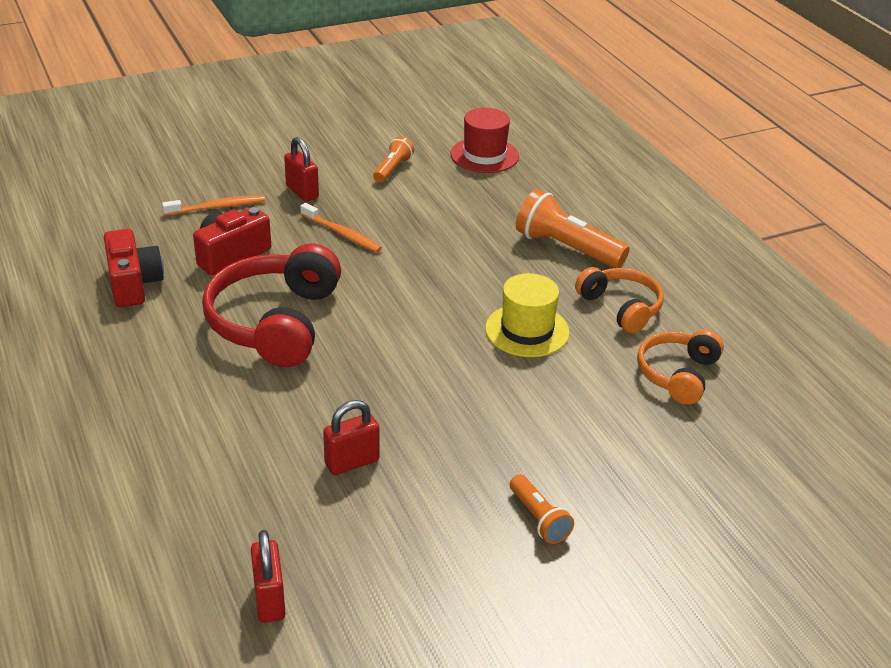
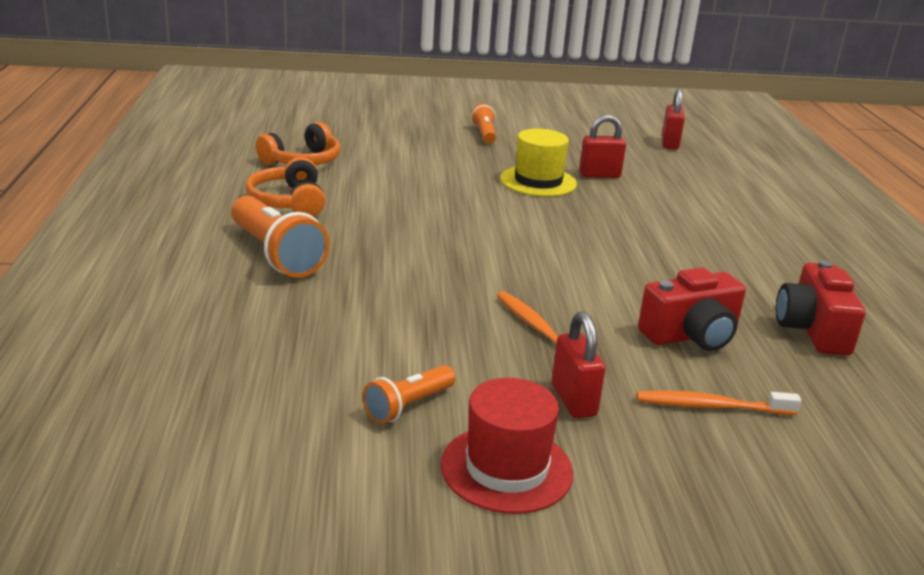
camera: 160 degrees left, 10 degrees down
red headphones [202,243,341,367] -> none
red hat [451,108,519,173] -> red hat moved to [441,378,573,514]
yellow hat [485,273,570,357] -> yellow hat moved to [500,129,577,197]

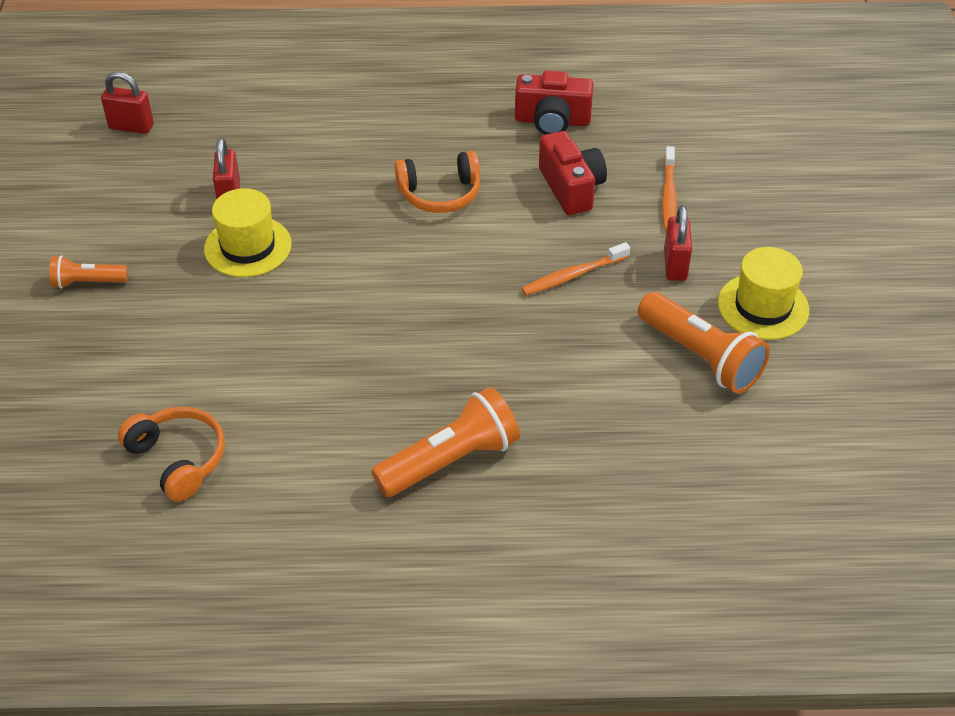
camera: 85 degrees left, 20 degrees up
orange headphones [246,157,325,216] -> orange headphones moved to [395,151,480,213]
orange flashlight [362,365,455,424] -> orange flashlight [638,292,770,394], size x1.78
red hat [441,378,573,514] -> yellow hat [718,247,809,340]
red padlock [551,311,606,418] -> red padlock turned 75 degrees counterclockwise [664,205,692,281]

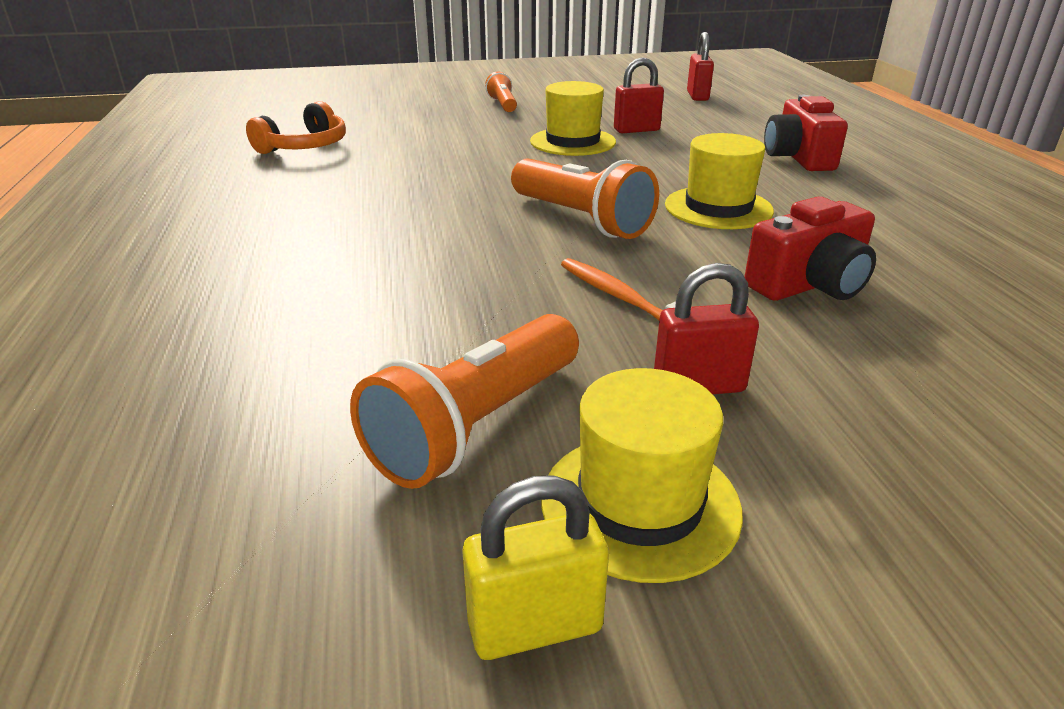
camera: 80 degrees right, 15 degrees down
orange flashlight [371,387,520,497] -> orange flashlight moved to [511,158,659,239]
orange headphones [395,151,480,213] -> yellow hat [665,133,774,229]
red camera [515,71,594,135] -> red camera moved to [764,95,848,171]
orange toothbrush [662,146,677,231] -> none
none -> yellow padlock [462,475,609,660]

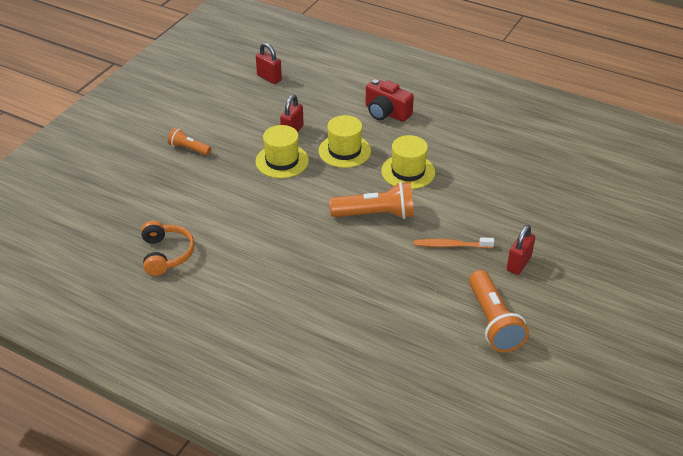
camera: 50 degrees left, 10 degrees up
yellow padlock [462,475,609,660] -> none
yellow hat [541,368,743,583] -> yellow hat moved to [318,115,371,168]
red camera [744,196,876,301] -> none

